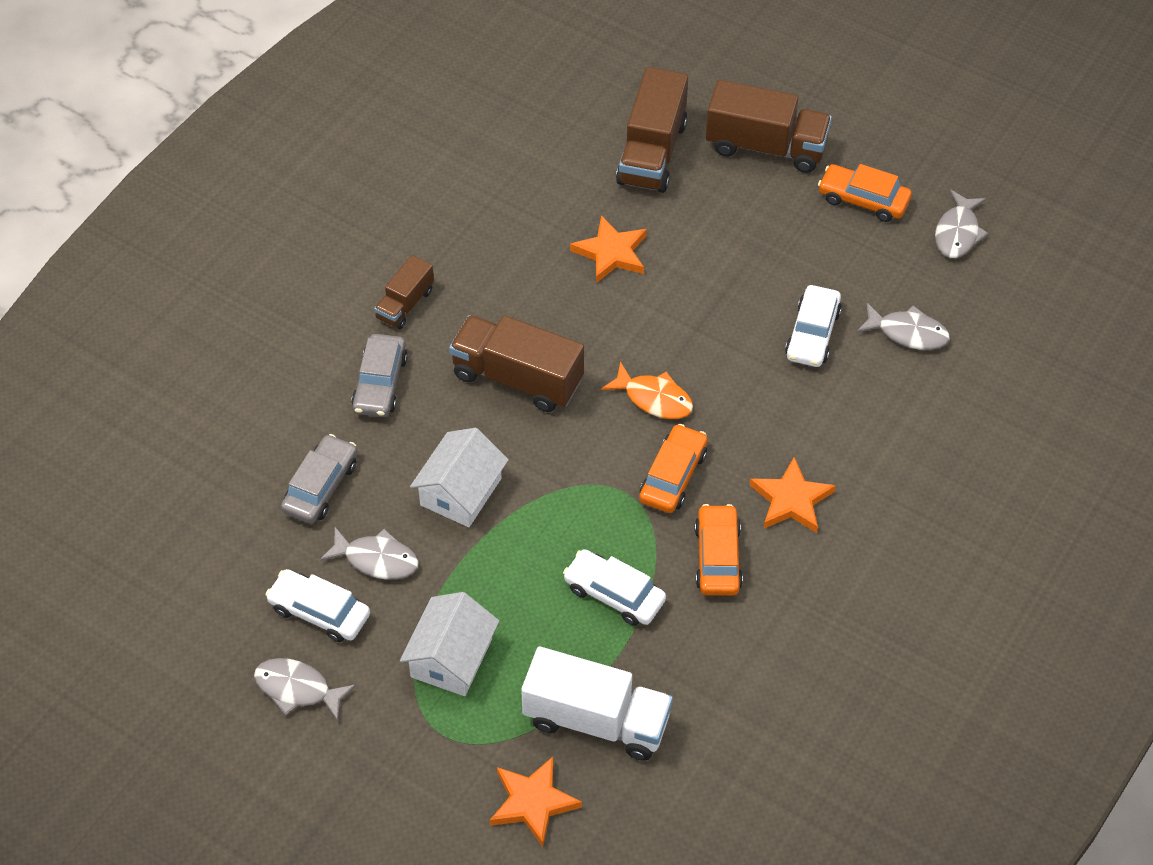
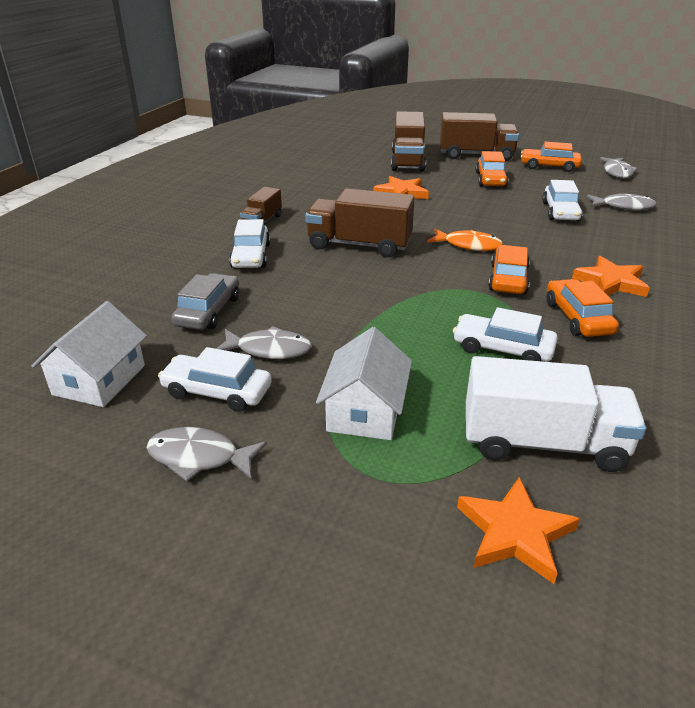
camera: 10 degrees left, 20 degrees down
grey car [351,334,408,417] -> white car [229,219,270,268]
white house [410,428,509,527] -> white house moved to [32,301,147,407]
none -> orange car [475,151,508,187]

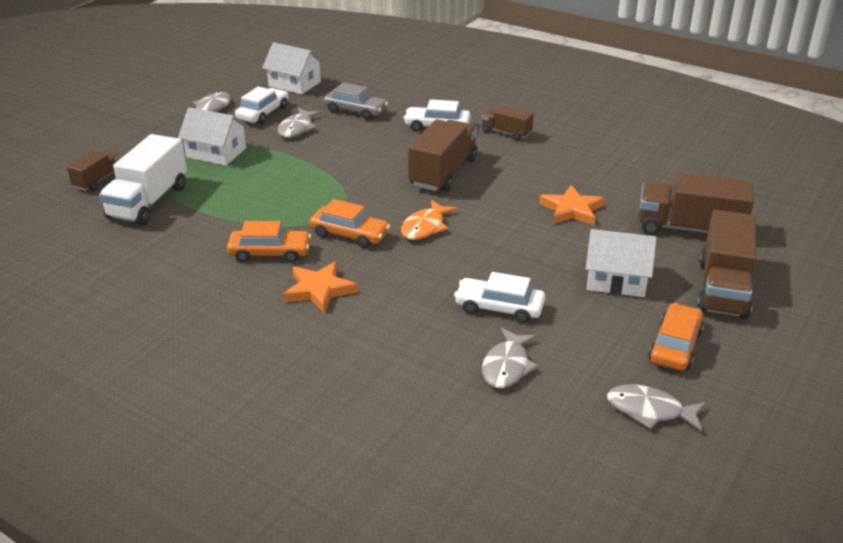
camera: 100 degrees right, 0 degrees up
white car [453,307,558,361] -> none
orange star [457,477,580,584] -> brown truck [67,150,121,191]
orange car [475,151,508,187] -> white house [586,229,657,297]

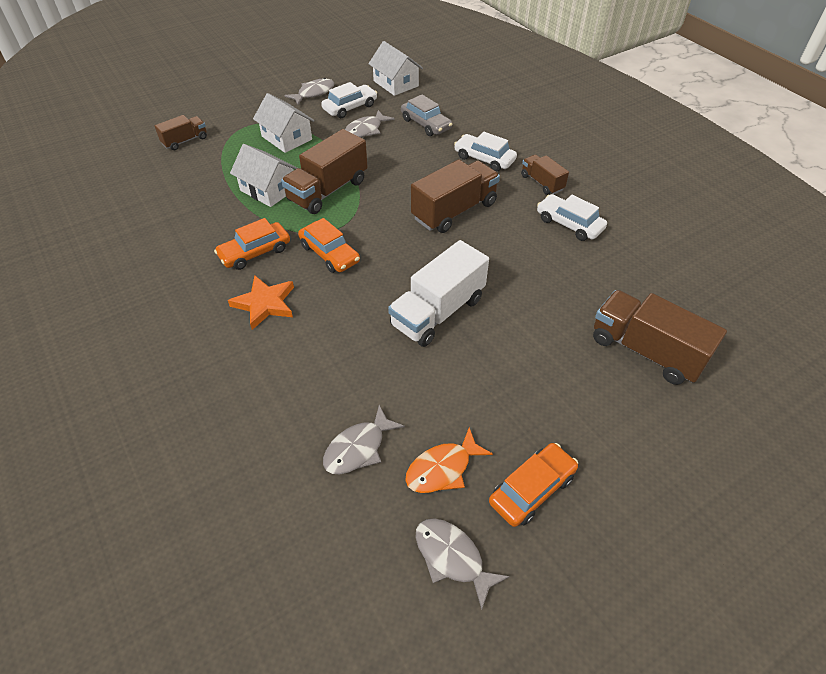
camera: 25 degrees right, 15 degrees up
white truck [99,134,187,225] -> white truck moved to [388,240,489,347]
orange car [227,221,311,263] -> orange car turned 120 degrees clockwise [214,218,290,270]
orange fish [401,200,458,240] -> orange fish moved to [405,427,493,493]
white car [454,272,545,323] -> white car moved to [537,194,607,241]
orange star [539,185,605,225] -> none
white house [586,229,657,297] -> white house moved to [230,144,297,207]
brown truck [697,210,757,320] -> brown truck moved to [281,129,367,214]

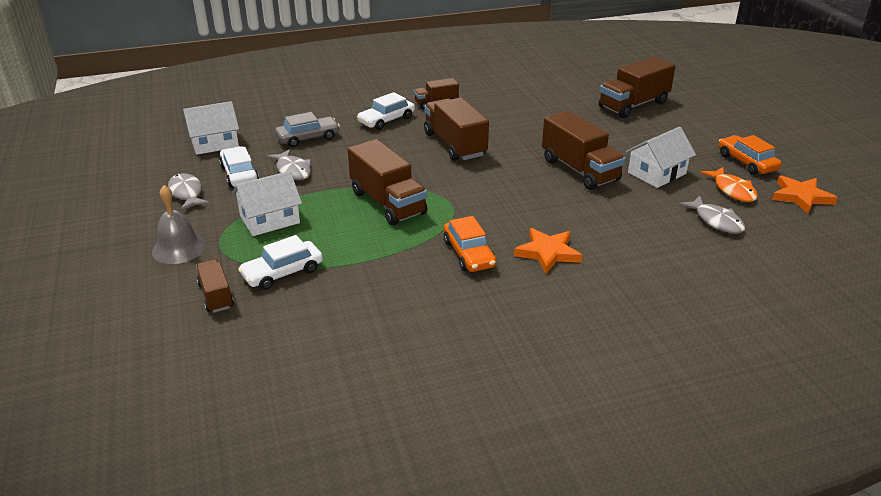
camera: 75 degrees left, 15 degrees down
white house [230,144,297,207] -> white house moved to [626,127,696,188]
orange car [298,218,360,273] -> none
white truck [388,240,489,347] -> brown truck [542,110,625,190]
grey fish [416,518,510,610] -> orange star [772,175,838,214]
white car [537,194,607,241] -> white car moved to [238,235,323,290]
none -> grey bell [152,185,206,264]

